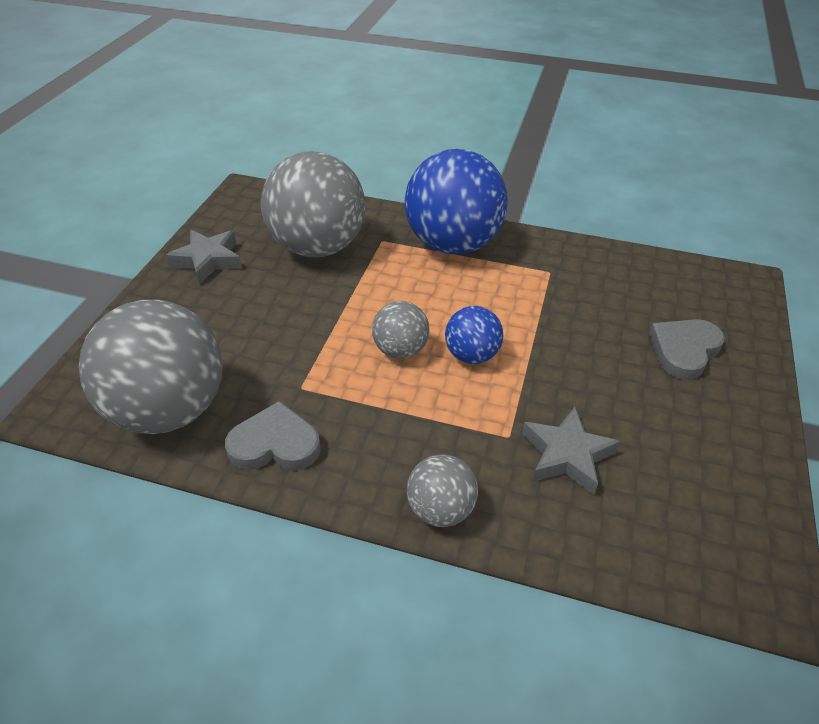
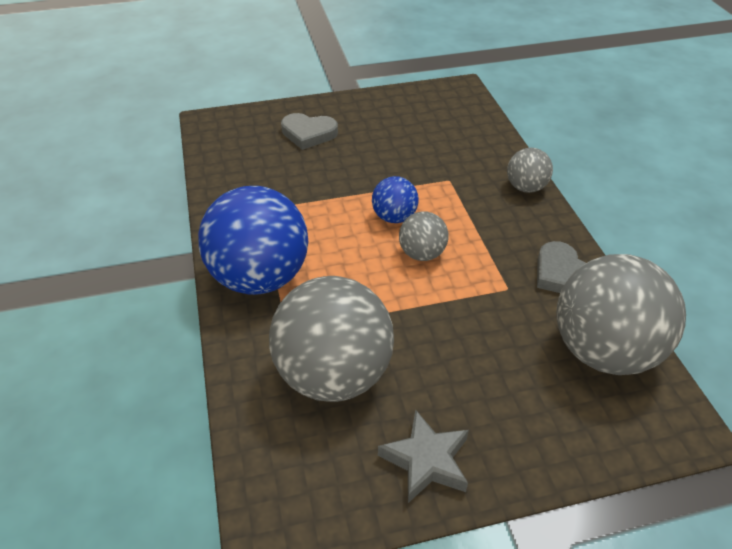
camera: 120 degrees left, 0 degrees up
grey star [522,407,621,495] -> none

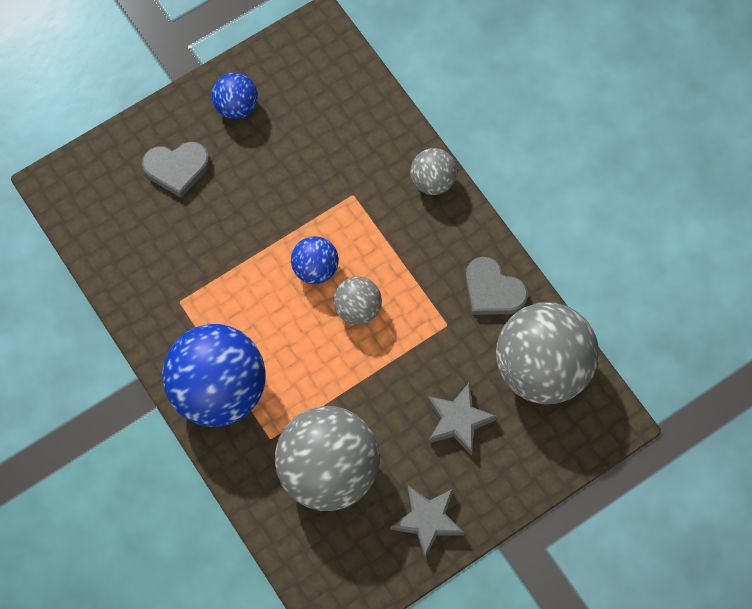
camera: 20 degrees left, 25 degrees up
none -> blue ball [212,73,258,119]
none -> grey star [427,383,497,456]

